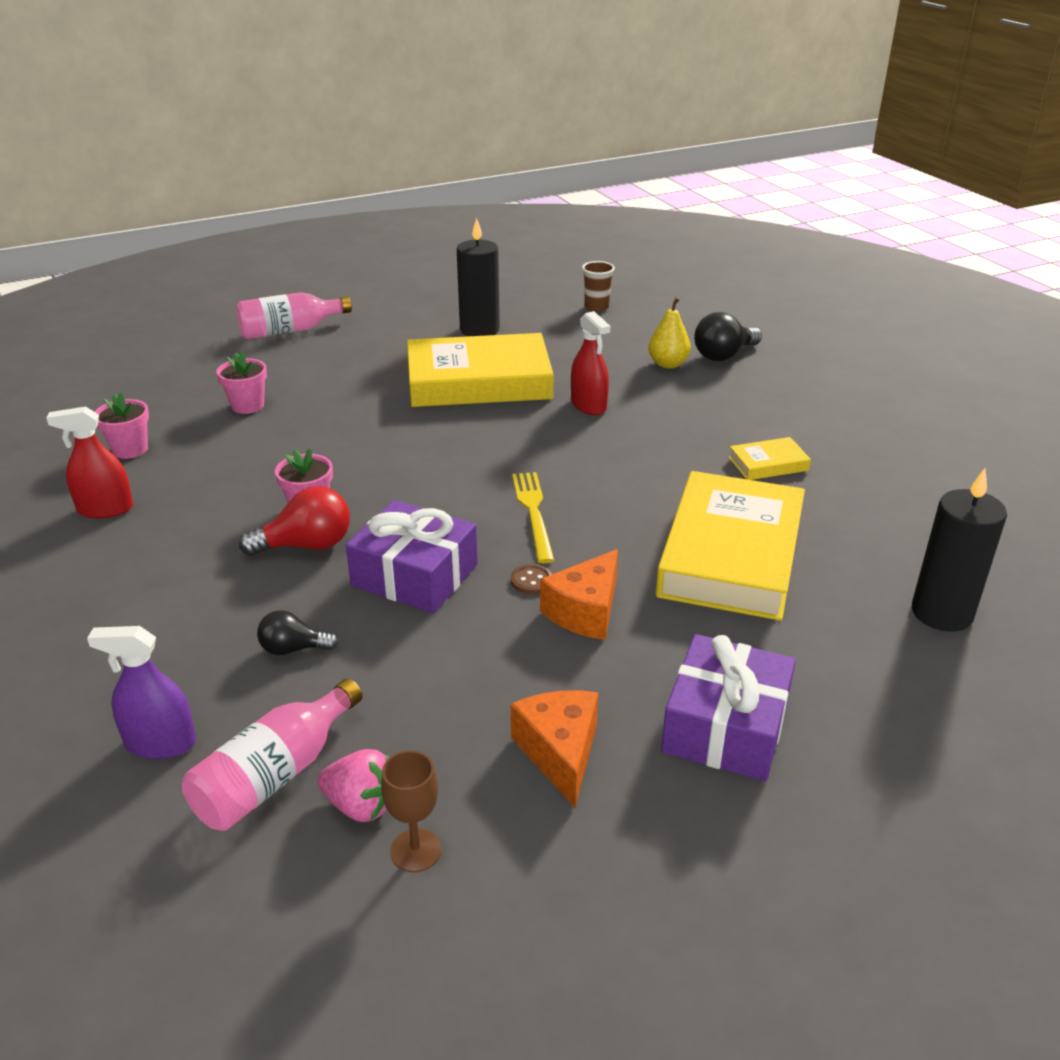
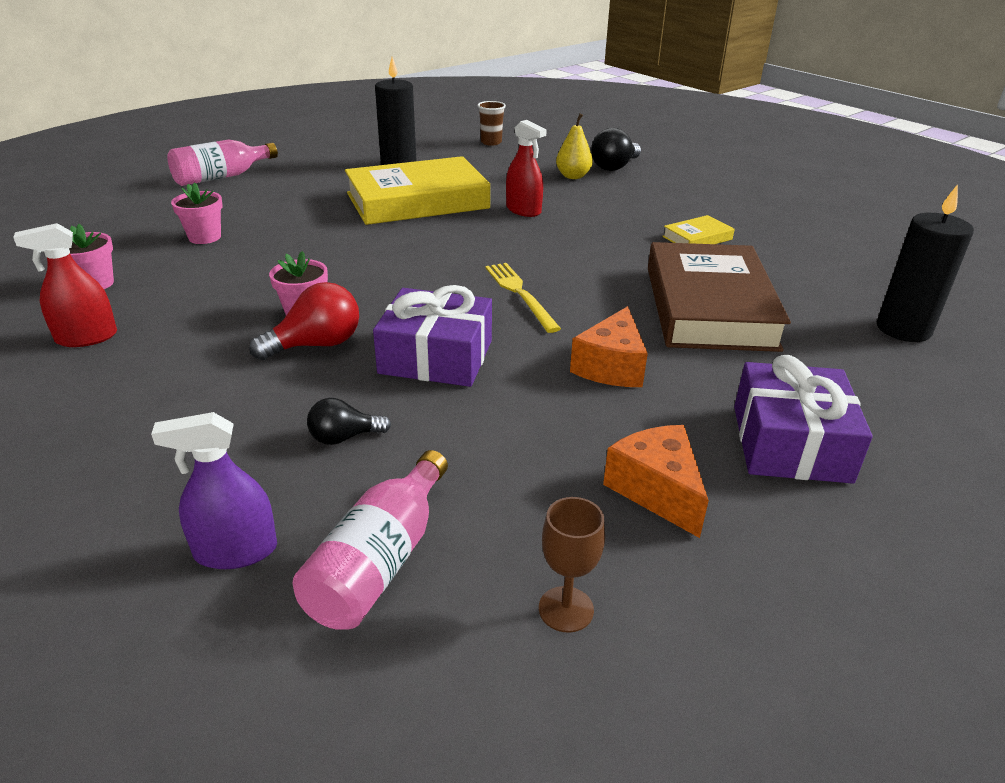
camera: 15 degrees left, 0 degrees up
pink strawberry [317,749,390,822] -> none
brown button [511,564,552,594] -> none
yellow book [656,471,805,621] -> brown book [648,242,791,352]

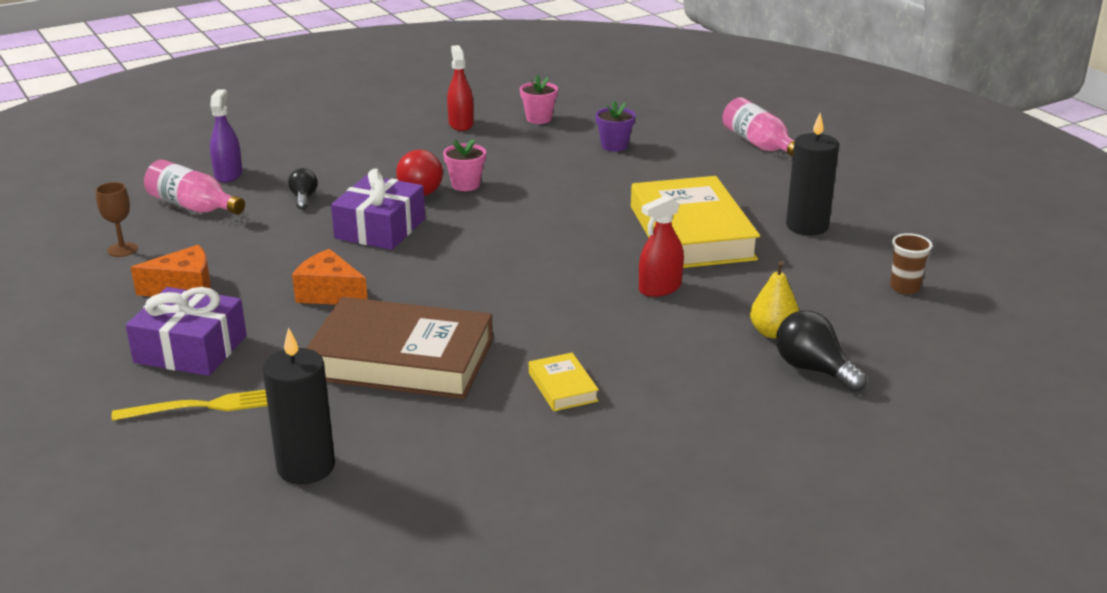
camera: 100 degrees right, 5 degrees down
pink flower pot [171,182,223,244] -> purple flower pot [595,100,636,152]
yellow fork [485,263,561,333] -> yellow fork moved to [112,390,268,421]

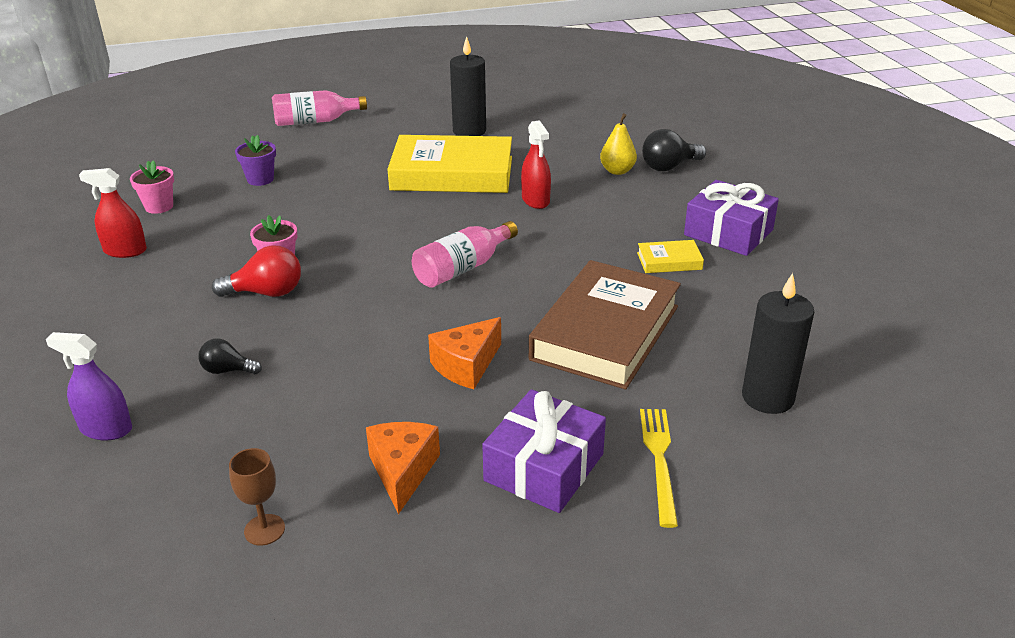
camera: 75 degrees left, 5 degrees up
pink bottle [144,160,245,214] -> pink bottle moved to [412,221,518,288]
purple gift [331,168,425,250] -> purple gift moved to [684,180,779,256]
brown cup [890,233,933,294] -> none

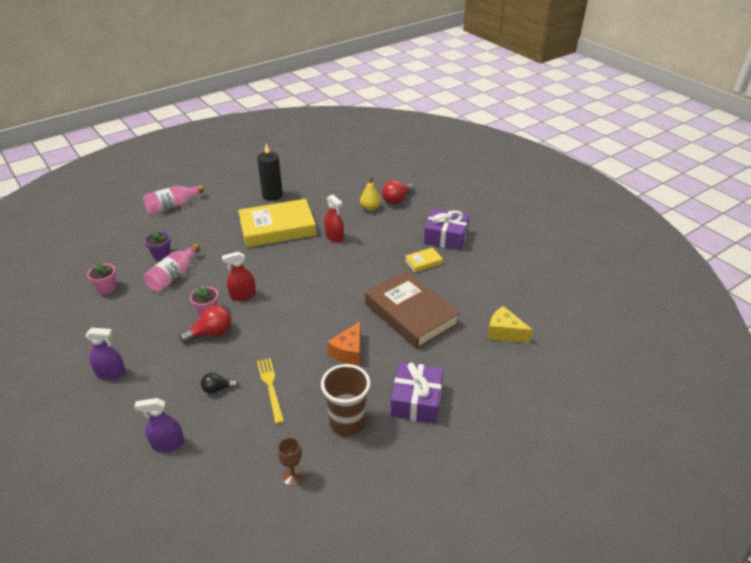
camera: 20 degrees left, 5 degrees up
red spray bottle [79,168,147,258] -> red spray bottle moved to [222,251,256,301]
orange cheese [366,422,440,514] -> brown cup [321,364,370,436]
pink bottle [412,221,518,288] -> pink bottle moved to [144,243,200,292]
brown book [529,260,681,390] -> brown book turned 45 degrees counterclockwise [365,271,460,349]
yellow fork [640,409,678,528] -> yellow fork moved to [257,358,284,424]
black light bulb [642,129,706,172] -> red light bulb [382,180,415,204]
black candle [742,273,814,414] -> yellow cheese [488,306,533,343]
none -> purple spray bottle [85,328,126,380]

